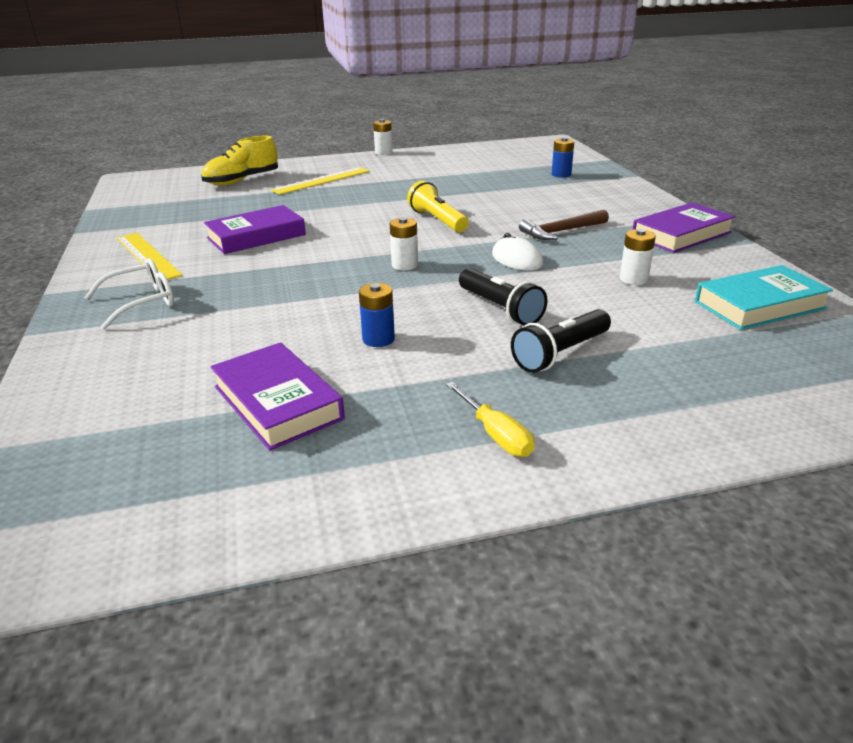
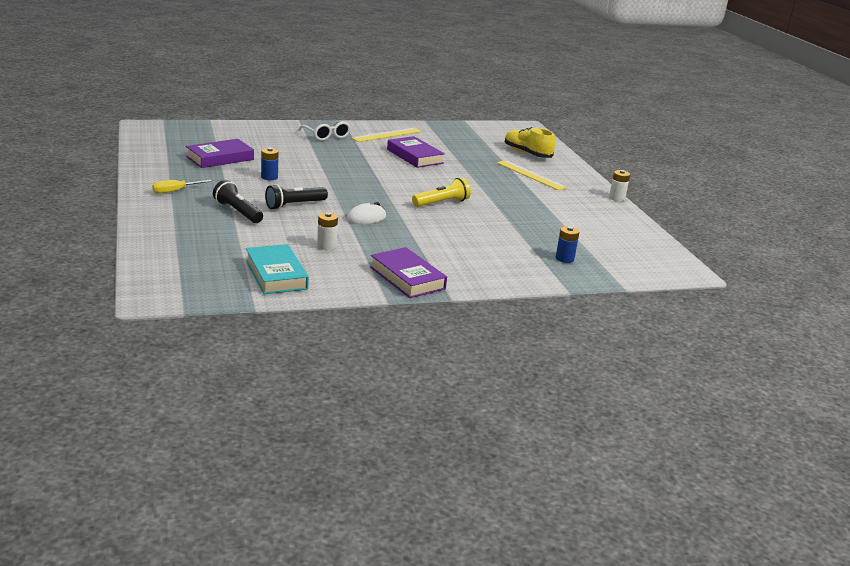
camera: 85 degrees right, 5 degrees down
white battery [390,217,418,270] -> none
brown hammer [519,210,609,240] -> none

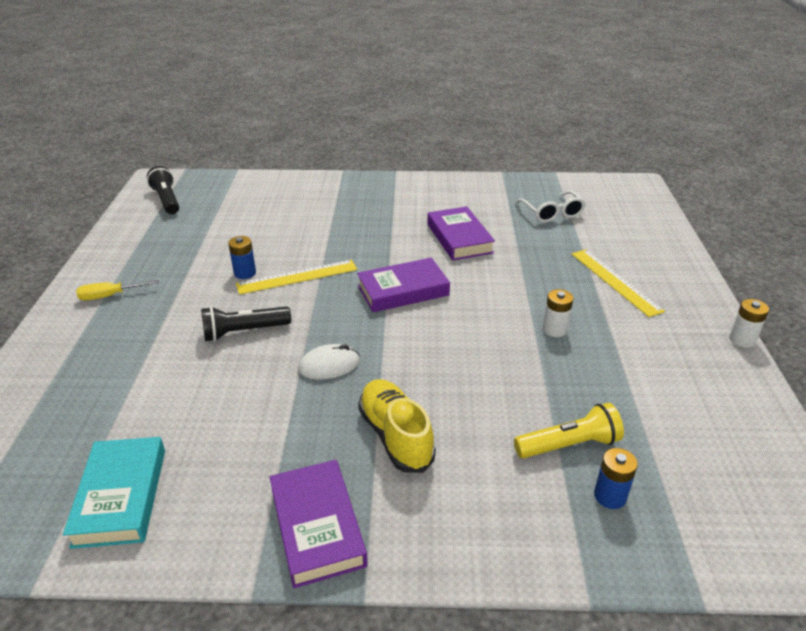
camera: 20 degrees right, 10 degrees up
purple book [186,139,254,168] -> purple book moved to [357,258,450,312]
black flashlight [213,180,263,223] -> black flashlight moved to [147,166,179,214]
white glasses [298,121,351,141] -> white glasses moved to [516,191,586,223]
white battery [317,212,338,250] -> white battery moved to [543,289,574,337]
yellow ruler [351,128,422,142] -> yellow ruler moved to [236,260,357,295]
yellow flashlight [412,178,471,207] -> yellow flashlight moved to [514,403,624,459]
yellow shoe [505,127,555,158] -> yellow shoe moved to [358,379,436,473]

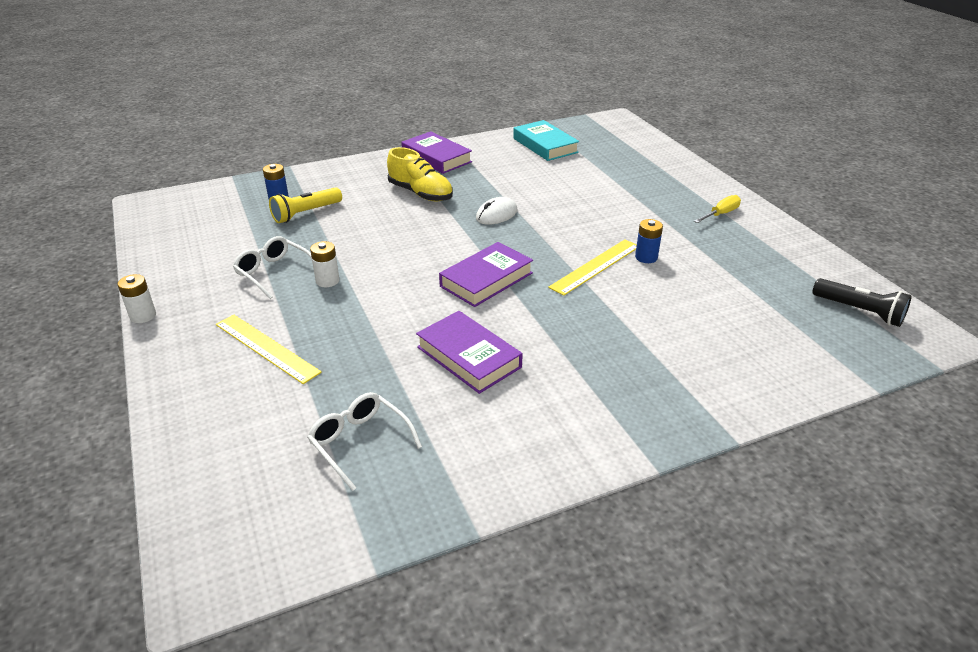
camera: 155 degrees right, 0 degrees up
black flashlight [201,306,291,342] -> none
none -> white glasses [233,236,312,299]

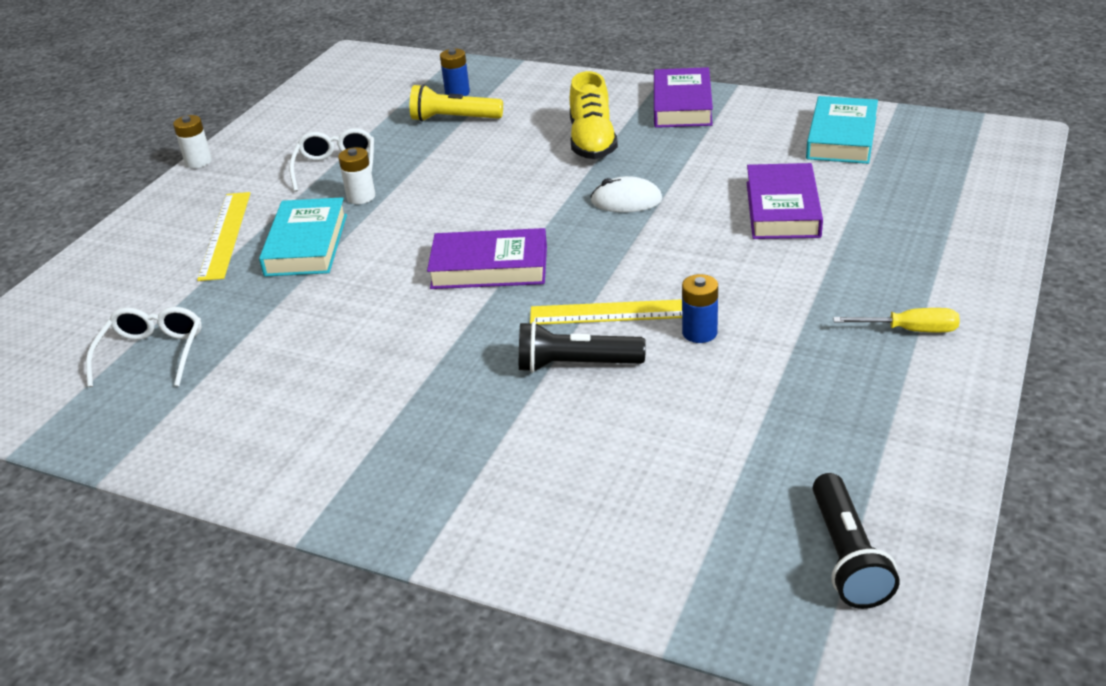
camera: 50 degrees right, 0 degrees up
purple book [416,311,523,394] -> purple book moved to [747,163,823,239]
none -> turquoise book [259,197,347,276]
none -> black flashlight [519,322,646,373]

